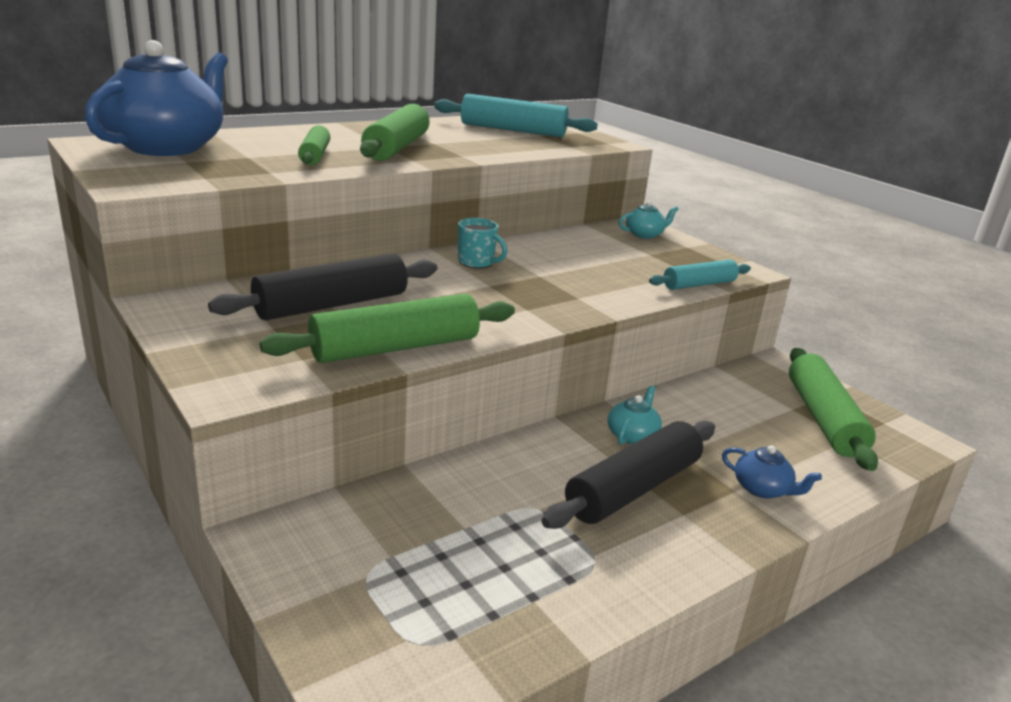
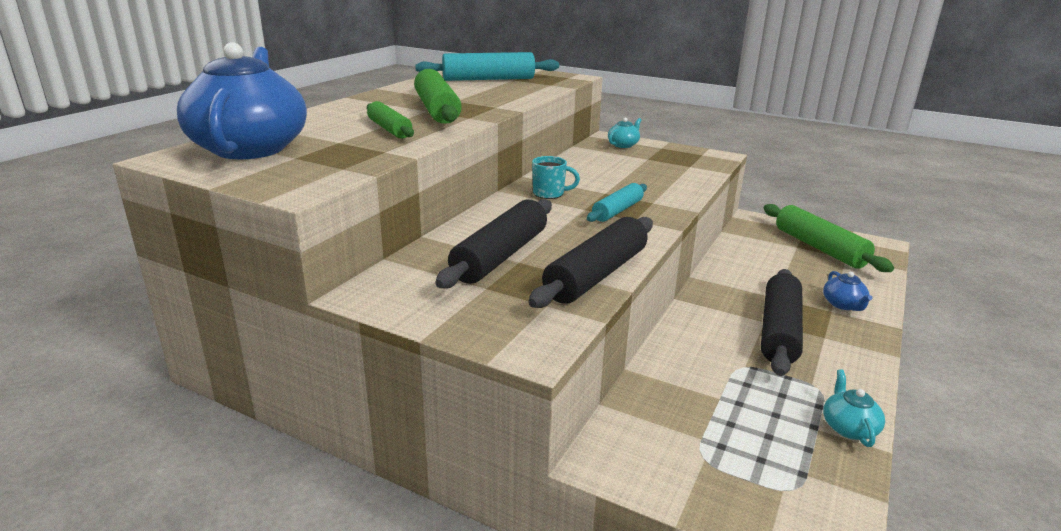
camera: 25 degrees left, 0 degrees up
green rolling pin [260,294,515,363] -> black rolling pin [528,217,653,308]
turquoise teapot [608,386,662,445] -> turquoise teapot moved to [823,369,885,447]
turquoise rolling pin [649,260,751,290] -> turquoise rolling pin moved to [587,183,647,222]
blue teapot [722,446,822,498] -> blue teapot turned 75 degrees clockwise [823,271,873,311]

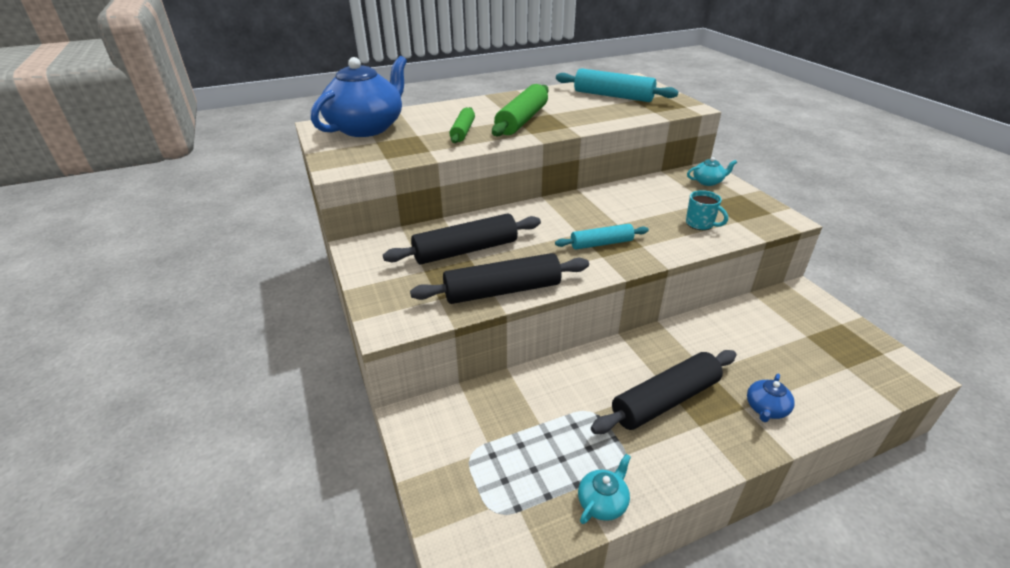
camera: 40 degrees right, 10 degrees up
turquoise mug [532,156,580,199] -> turquoise mug moved to [686,190,728,230]
green rolling pin [764,204,894,272] -> none

